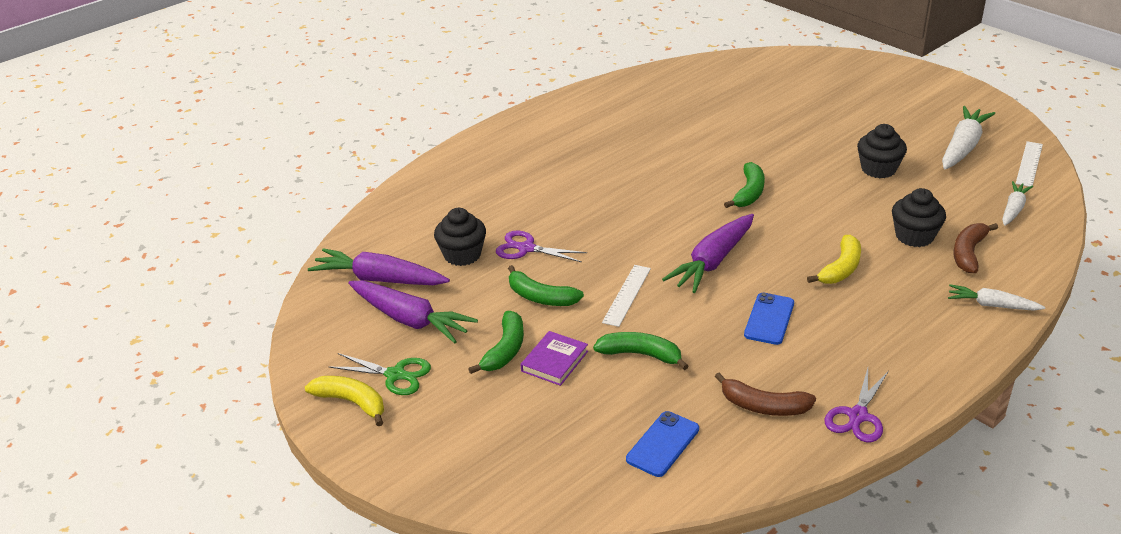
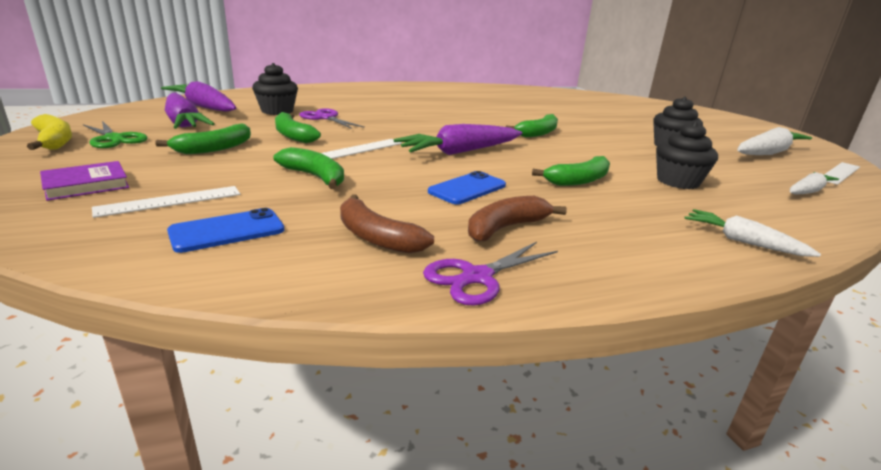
camera: 20 degrees right, 10 degrees down
purple book [520,331,588,386] -> purple book moved to [40,161,129,201]
yellow banana [807,235,861,284] -> green banana [532,156,610,186]
brown banana [953,223,998,273] -> brown banana moved to [468,196,567,242]
none -> white ruler [92,186,240,218]

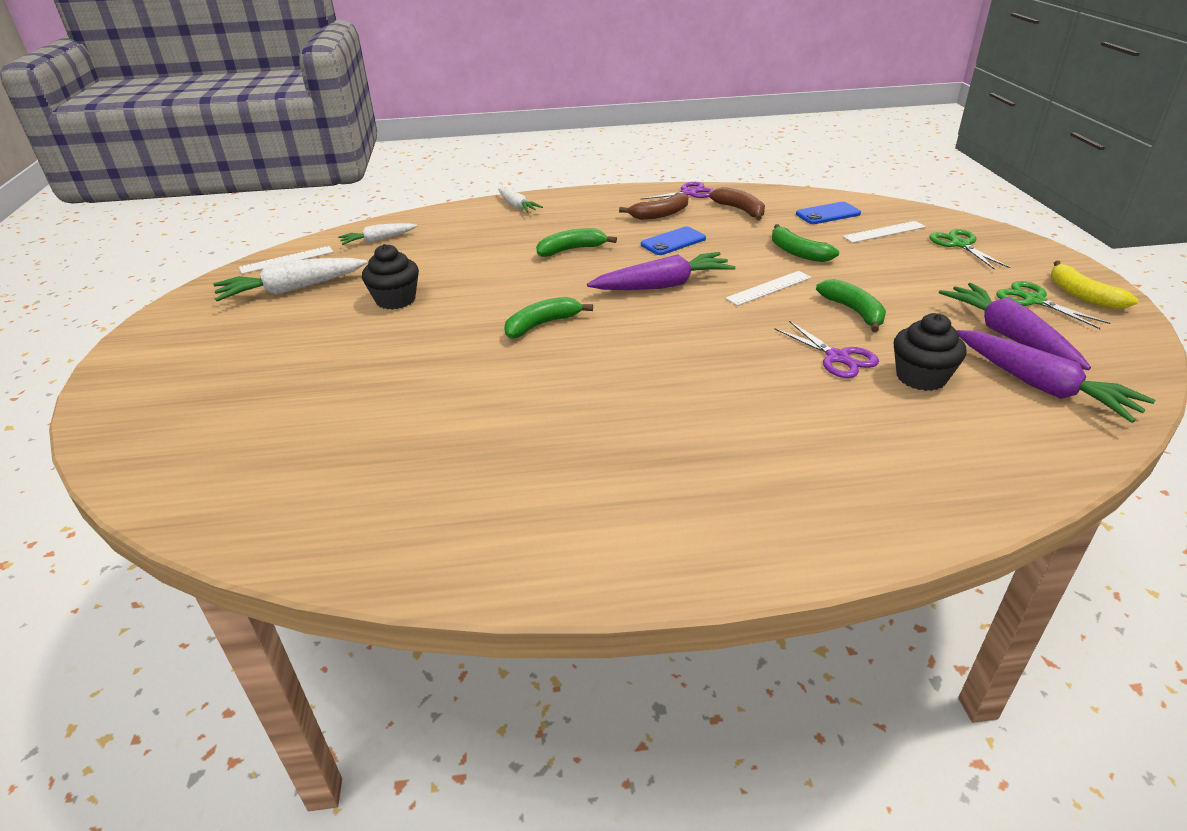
camera: 165 degrees left, 10 degrees up
purple book [40,161,129,201] -> green scissors [929,229,1010,270]
green banana [155,124,251,154] -> none
black cupcake [656,121,718,189] -> none

